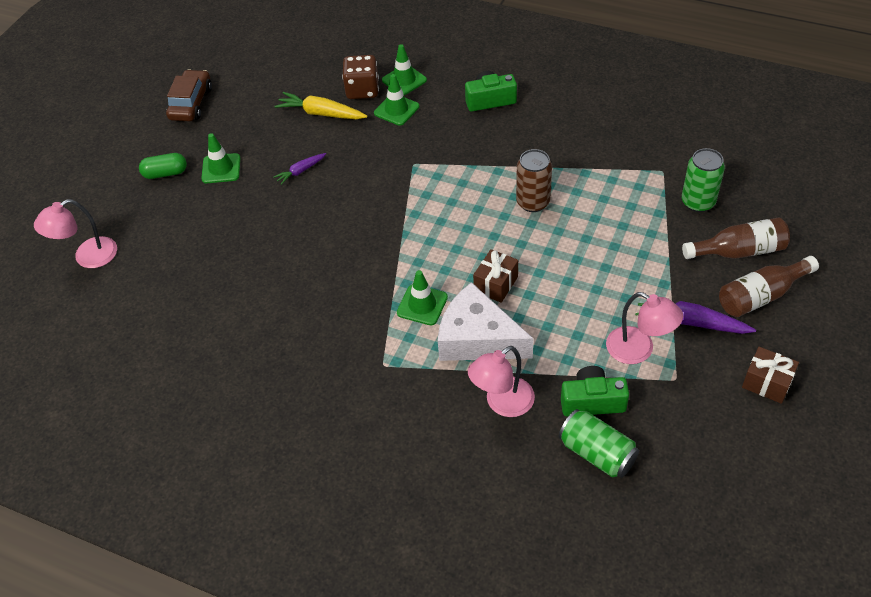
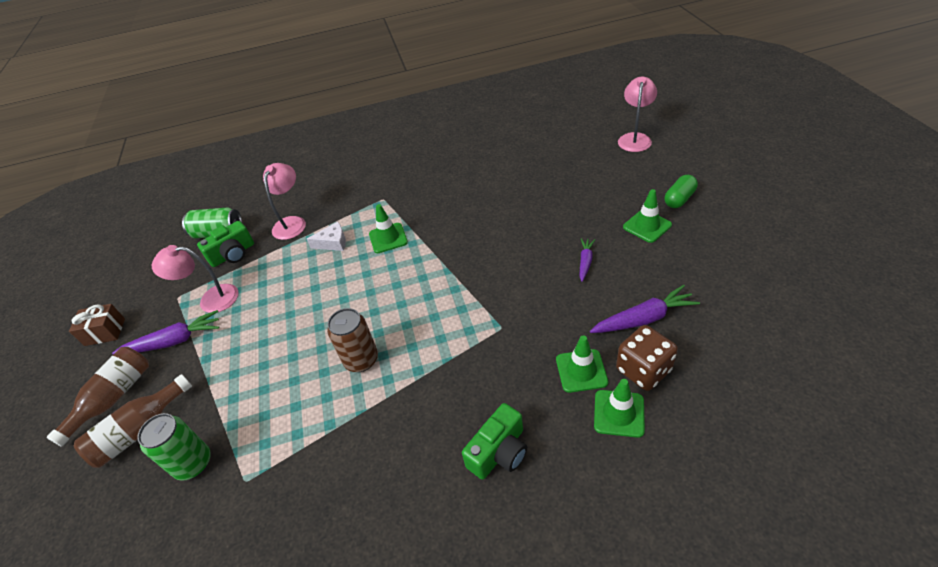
camera: 145 degrees right, 5 degrees down
brown car [166,69,212,121] -> none
yellow carrot [274,92,367,119] -> purple carrot [590,285,700,333]
white cheese [438,282,534,361] -> white cheese [307,222,346,251], size x0.49
brown gift [473,249,518,303] -> none

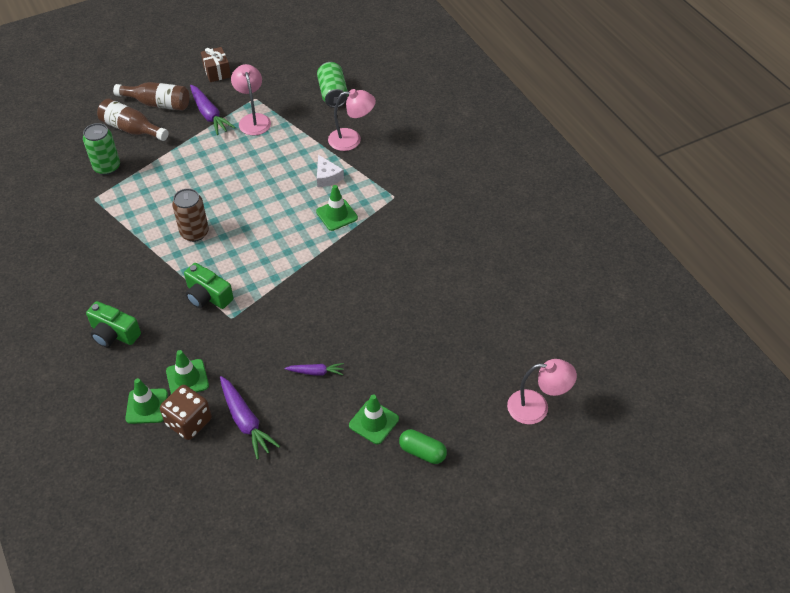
camera: 70 degrees right, 5 degrees up
green camera [197,221,254,267] -> green camera moved to [184,263,233,309]

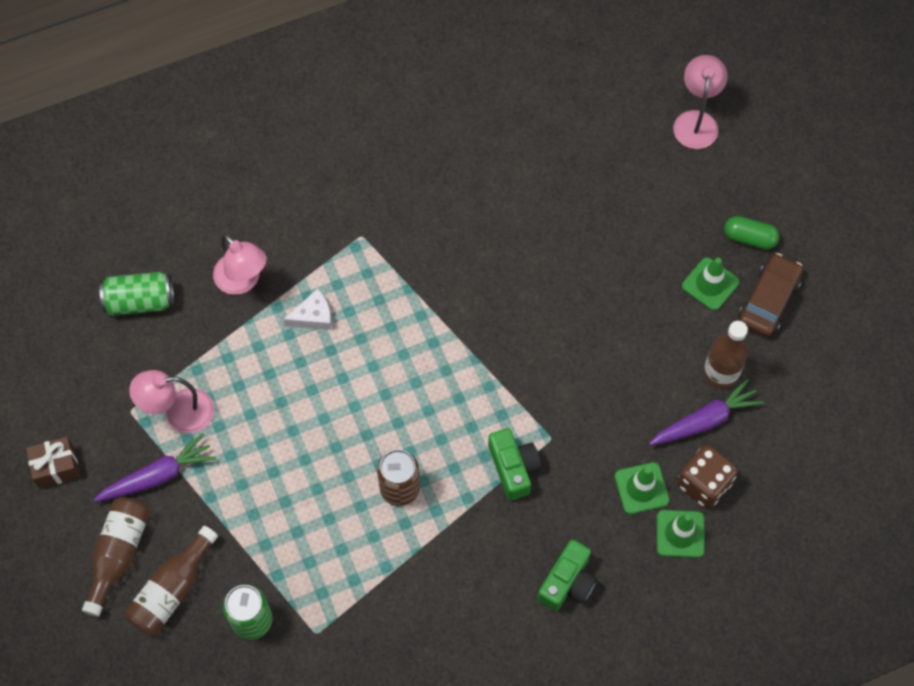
camera: 85 degrees left, 15 degrees up
green camera [184,263,233,309] -> green camera turned 60 degrees counterclockwise [488,428,541,501]
purple carrot [285,363,344,376] -> none
green traffic cone [316,185,358,231] -> none
pink lamp [328,89,376,151] -> pink lamp turned 135 degrees clockwise [213,234,267,295]
green capsule [399,429,447,464] -> green capsule turned 75 degrees clockwise [724,216,780,250]
none -> brown bottle [703,321,748,389]
none -> brown car [738,253,803,337]

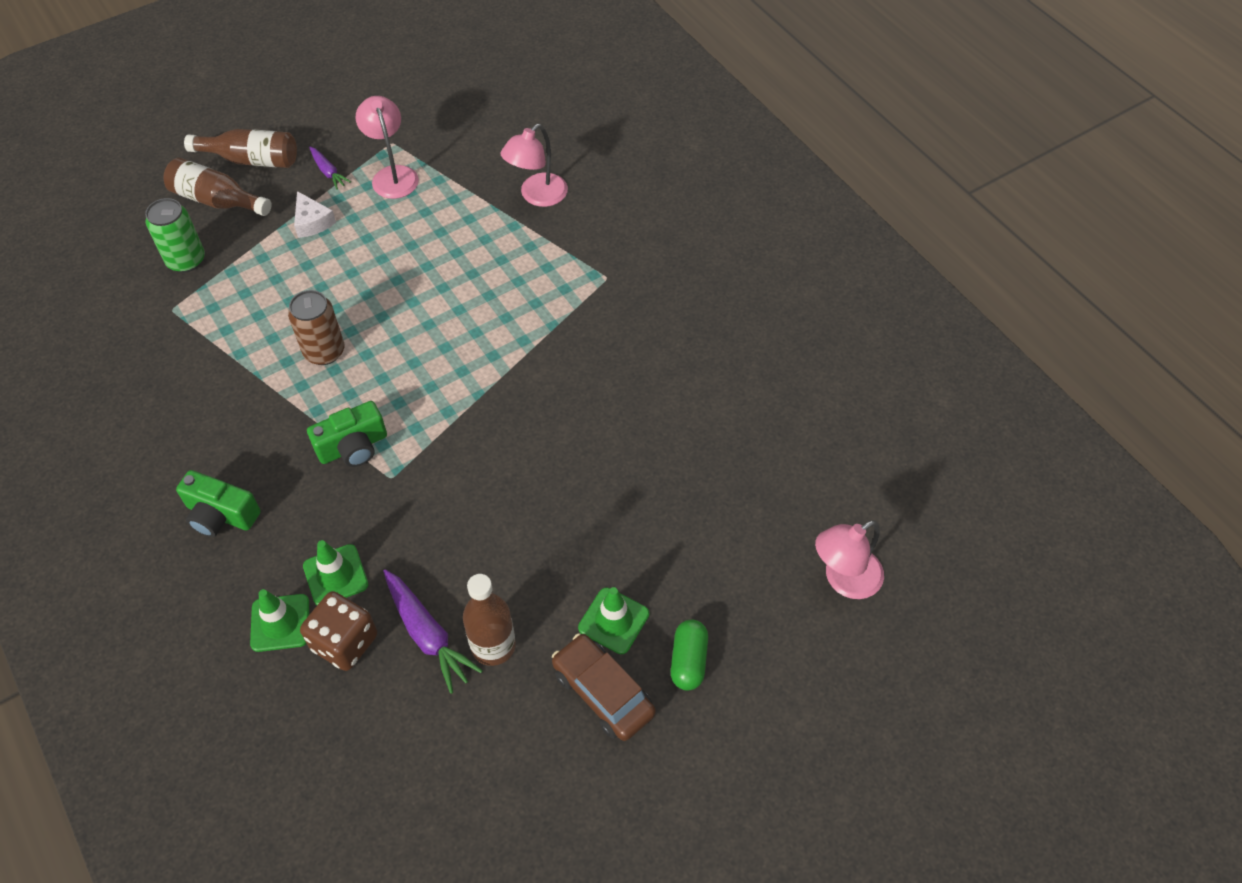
camera: 80 degrees right, 10 degrees down
brown gift [26,437,80,489] -> none
purple carrot [94,433,216,502] -> purple carrot [309,147,351,190], size x0.59
green can [100,272,174,316] -> none
white cheese [283,289,332,330] -> white cheese moved to [294,191,336,238]
pink lamp [673,55,727,149] -> pink lamp turned 150 degrees clockwise [815,520,884,599]
brown car [738,253,803,337] -> brown car turned 150 degrees counterclockwise [552,633,656,741]

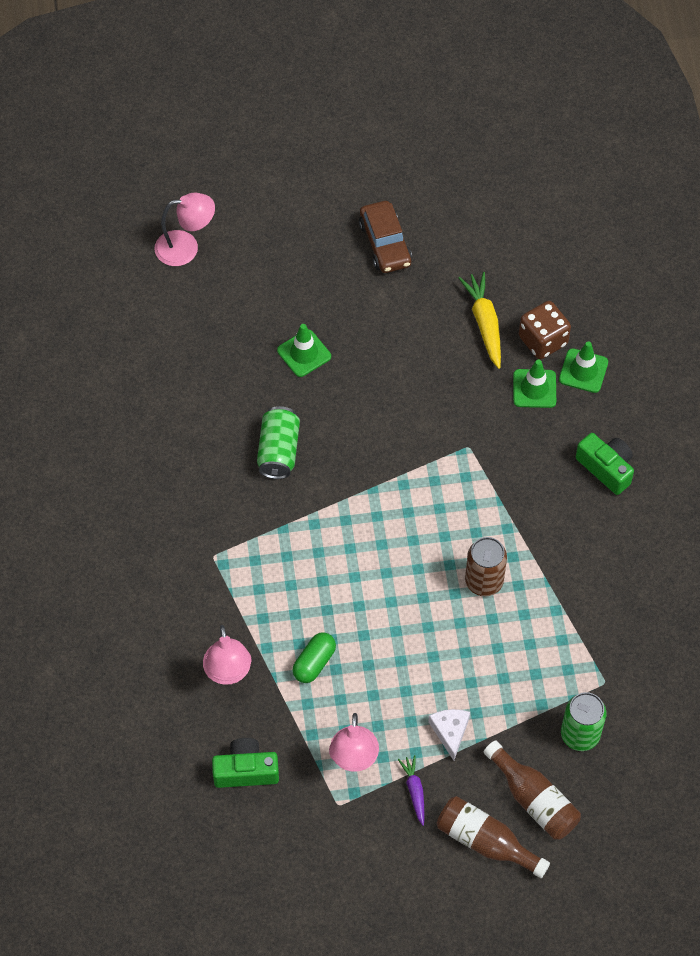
camera: 155 degrees left, 5 degrees up
green camera [307,401,387,467] -> green camera moved to [212,738,279,788]
purple carrot [383,569,483,694] -> yellow carrot [458,272,501,369]
brown bottle [463,574,516,666] -> none
pink lamp [501,124,568,207] -> pink lamp turned 105 degrees clockwise [203,625,251,685]
green traffic cone [578,587,649,654] -> green traffic cone moved to [277,324,331,377]
green capsule [671,620,708,691] -> green capsule moved to [292,632,336,683]
none -> green can [257,406,300,479]

